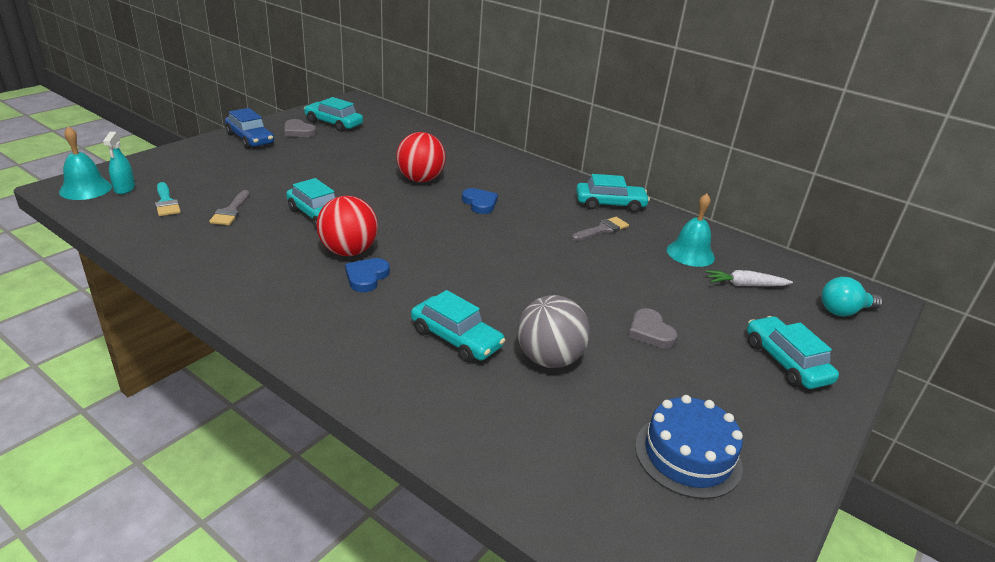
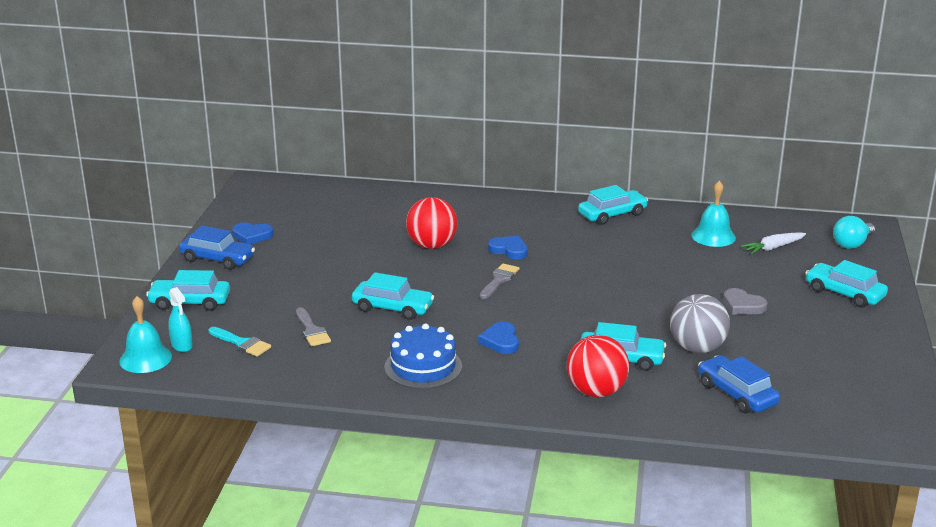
camera: 25 degrees left, 5 degrees down
grey heart [285,119,317,137] -> blue heart [232,223,274,244]
turquoise car [304,97,363,132] -> turquoise car moved to [146,270,230,311]
red ball [316,196,378,256] -> red ball moved to [567,335,629,397]
grey brush [572,217,629,241] -> grey brush moved to [480,263,520,299]
blue cake [635,395,743,499] -> blue cake moved to [385,324,462,389]
none -> blue car [698,355,780,414]

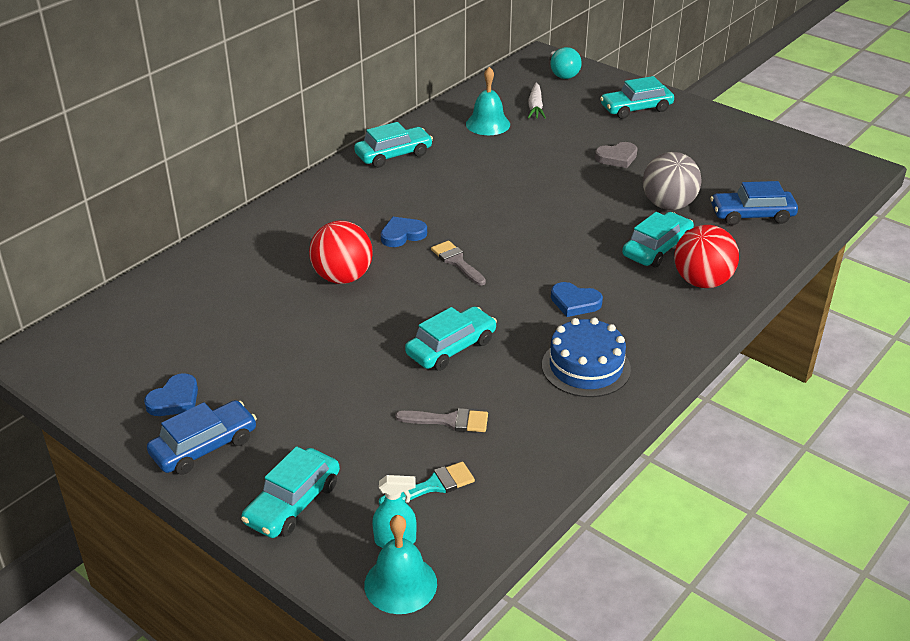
camera: 60 degrees left, 10 degrees up
turquoise car [578,185,648,225] -> turquoise car turned 60 degrees clockwise [354,122,433,168]

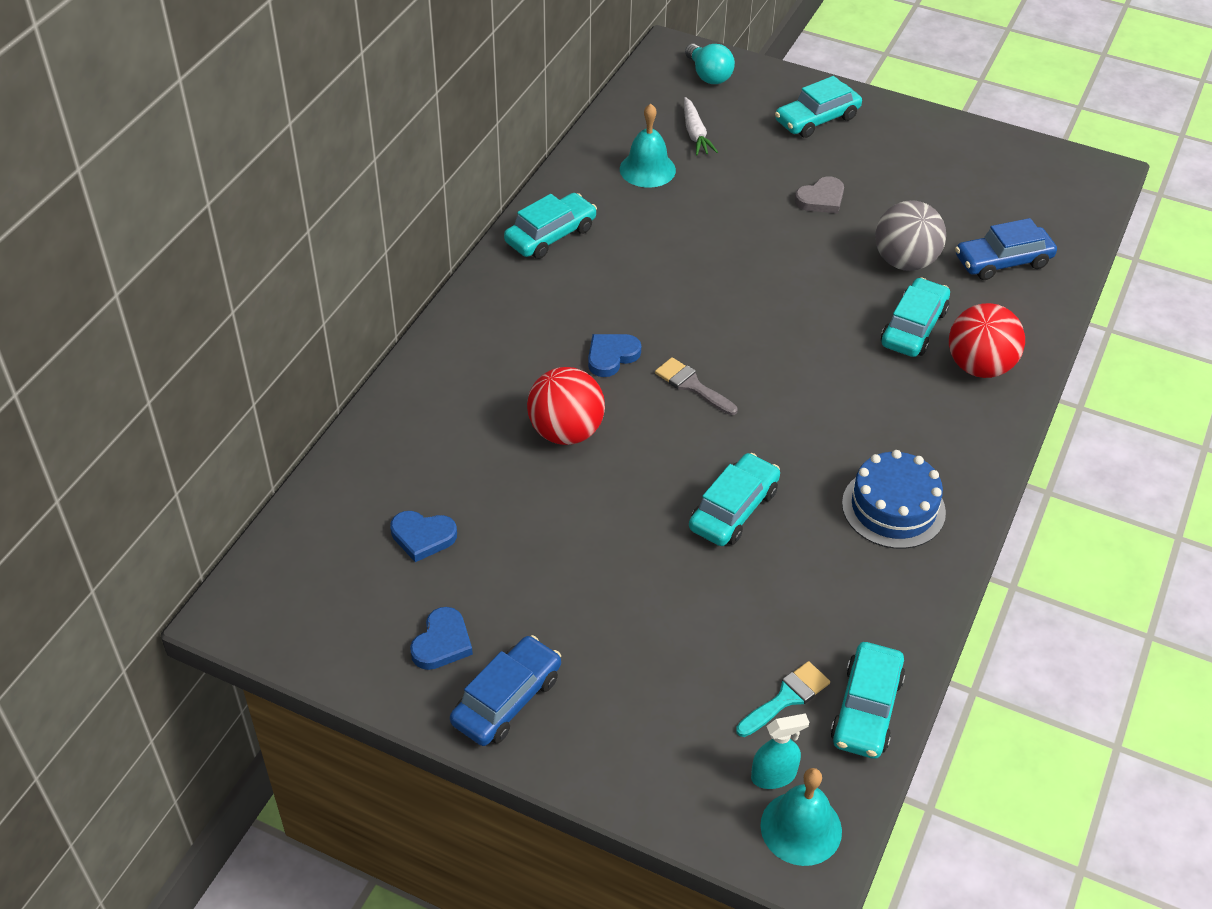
camera: 15 degrees left, 10 degrees up
turquoise car [241,446,340,538] -> turquoise car moved to [830,642,905,759]
grey brush [395,408,488,432] -> none
blue heart [551,282,603,317] -> blue heart moved to [390,511,457,562]

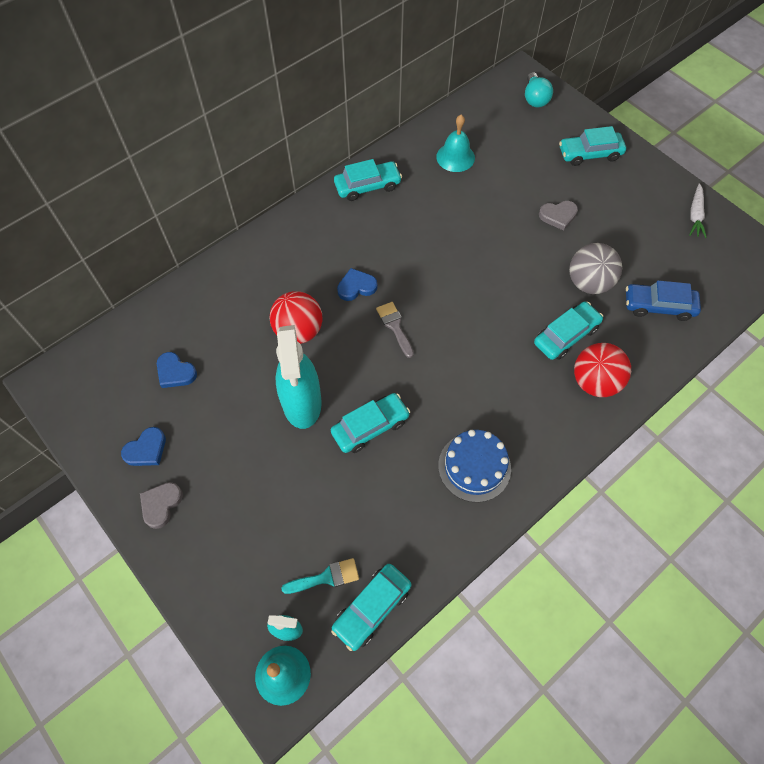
camera: 25 degrees right, 15 degrees up
blue car [450,635,561,746] -> grey heart [140,482,183,529]
white carrot [684,97,718,156] -> white carrot moved to [689,183,707,238]
none -> turquoise spray bottle [276,325,322,429]

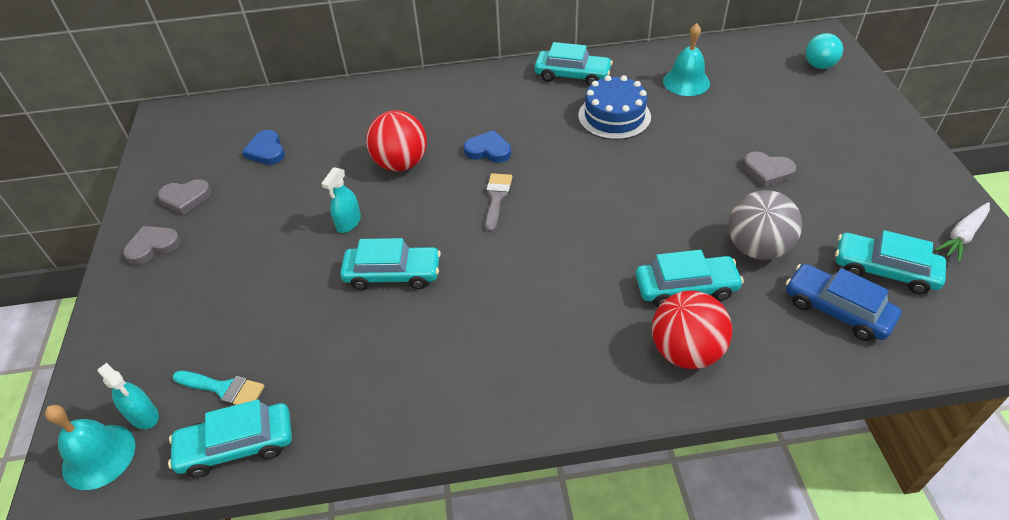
camera: 35 degrees right, 15 degrees down
blue heart [121,427,166,466] -> grey heart [158,179,211,215]
turquoise spray bottle [276,325,322,429] -> turquoise spray bottle [321,167,361,233], size x0.46
blue cake [438,430,511,502] -> blue cake moved to [578,75,651,140]
turquoise car [559,126,626,166] -> turquoise car moved to [835,230,946,294]

